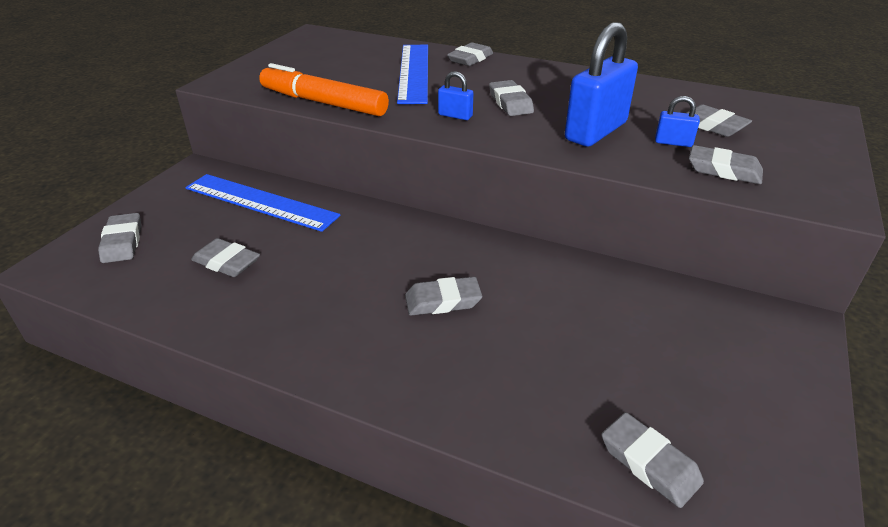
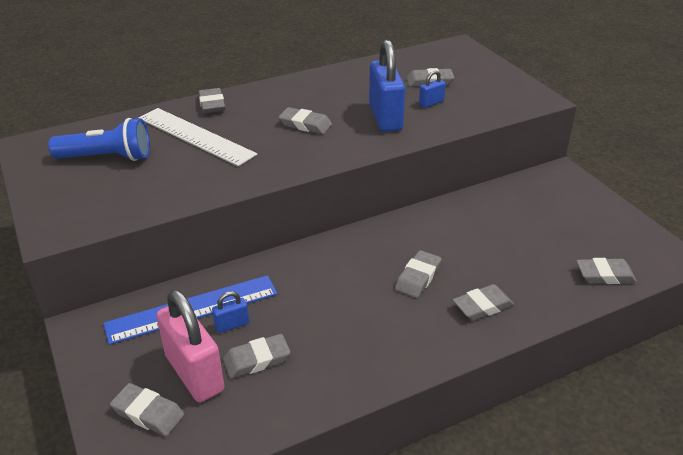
camera: 50 degrees left, 0 degrees up
orange marker [259,63,389,116] -> none
blue ruler [397,45,428,104] -> white ruler [139,108,257,166]
blue padlock [438,71,473,120] -> blue padlock moved to [212,291,249,333]
grey eraser [689,145,763,184] -> grey eraser moved to [453,284,514,321]
none -> blue flashlight [48,118,150,161]
none -> pink padlock [156,289,225,402]

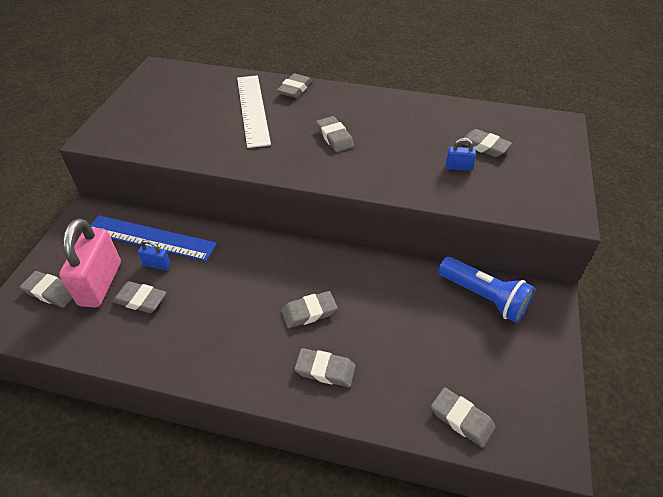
camera: 40 degrees right, 10 degrees up
blue flashlight [48,118,150,161] -> blue flashlight moved to [438,257,535,323]
grey eraser [110,383,184,436] -> grey eraser turned 45 degrees counterclockwise [20,271,72,307]
blue padlock [369,39,405,132] -> none

